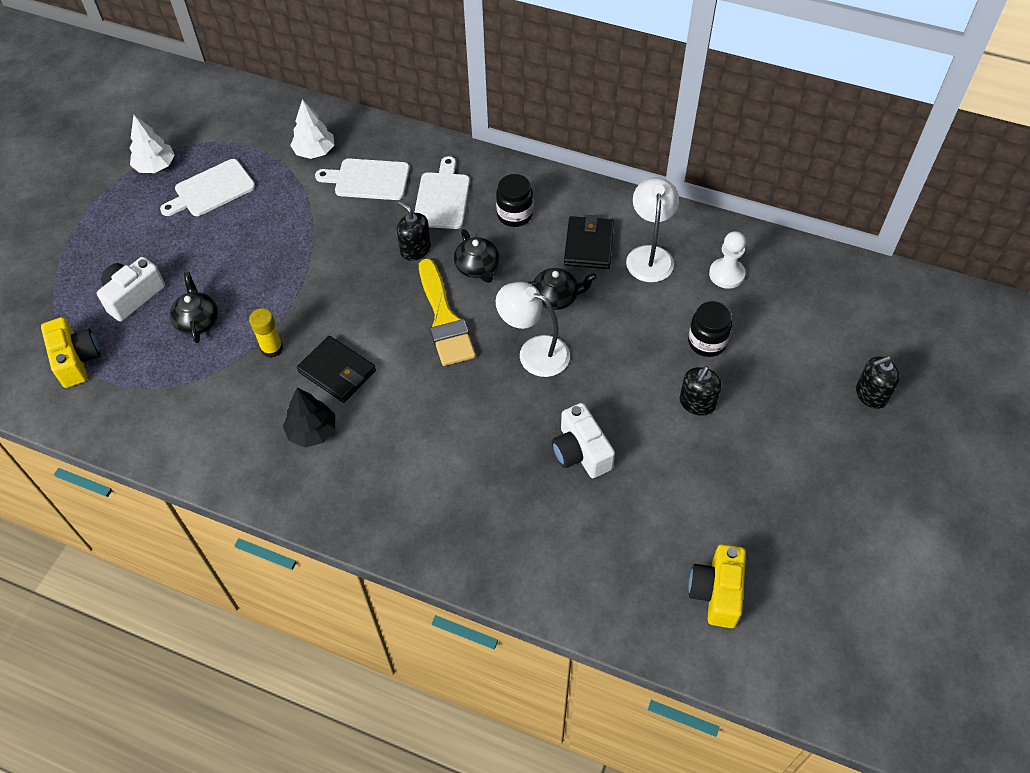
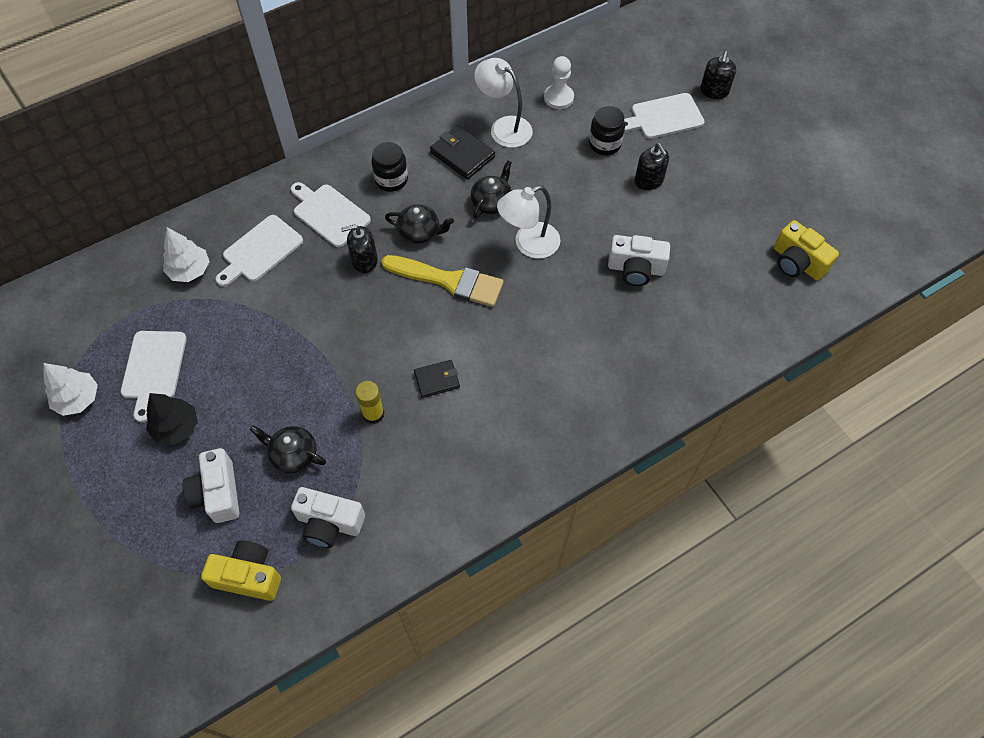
camera: 55 degrees left, 5 degrees up
black tree [283,388,335,447] -> black tree moved to [146,393,198,445]
black wallet [297,336,376,403] -> black wallet [414,360,460,398], size x0.66
none -> white camera [291,487,365,548]
none -> white cutting board [624,93,705,139]

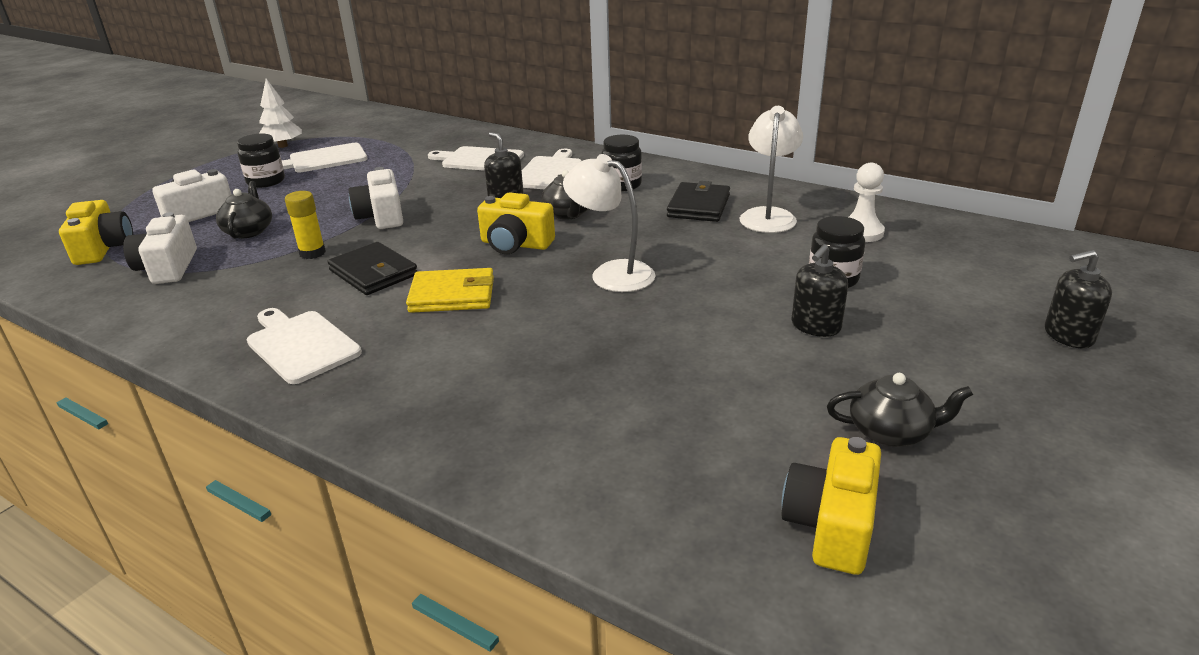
camera: 65 degrees right, 30 degrees down
black tree [146,393,198,445] -> black jar [237,134,285,188]
white tree [163,228,210,282] -> none
yellow brush [381,255,504,307] -> yellow camera [477,192,555,254]
black wallet [414,360,460,398] -> black wallet [327,242,417,295], size x1.52
black teapot [471,161,512,218] -> black teapot moved to [827,373,973,447]
white camera [608,235,670,286] -> white camera moved to [349,167,403,229]
white cutting board [624,93,705,139] -> white cutting board moved to [247,308,362,384]
none -> yellow wallet [406,268,494,313]

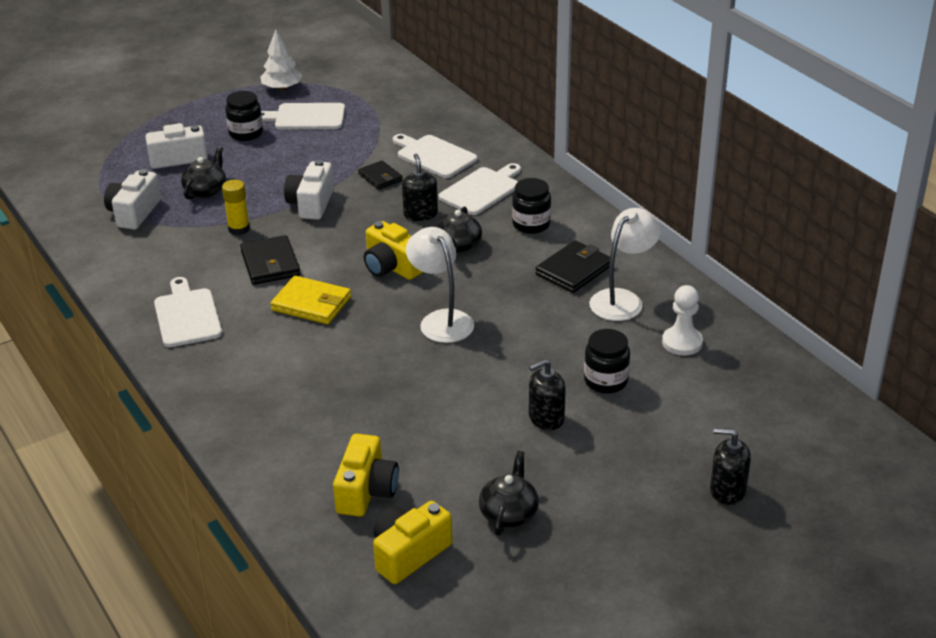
camera: 25 degrees right, 5 degrees up
yellow camera [59,200,133,265] -> yellow camera moved to [333,434,399,517]
black teapot [827,373,973,447] -> black teapot turned 105 degrees counterclockwise [479,451,539,535]
none -> black wallet [358,160,403,190]

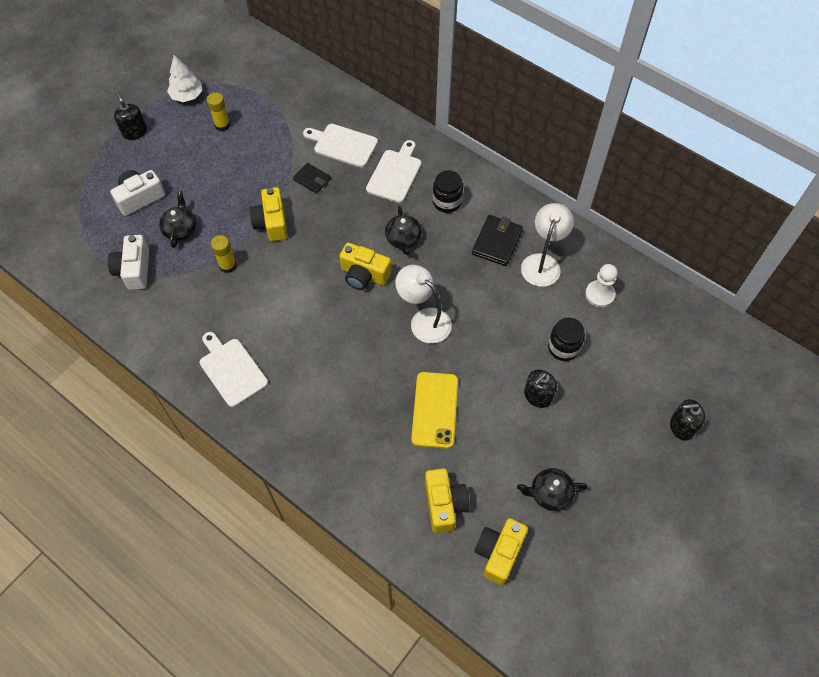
camera: 20 degrees left, 25 degrees up
black jar [225,91,263,141] -> none
black wallet [240,235,301,285] -> none
white cutting board [261,103,345,129] -> yellow glue stick [207,92,230,131]
yellow wallet [271,276,351,324] -> none
white camera [284,160,334,220] -> yellow camera [249,187,288,241]
black soap dispenser [402,154,438,221] -> black soap dispenser moved to [114,92,147,140]
black teapot [479,451,539,535] -> black teapot turned 90 degrees counterclockwise [517,468,587,511]
none -> yellow phone [411,372,458,449]

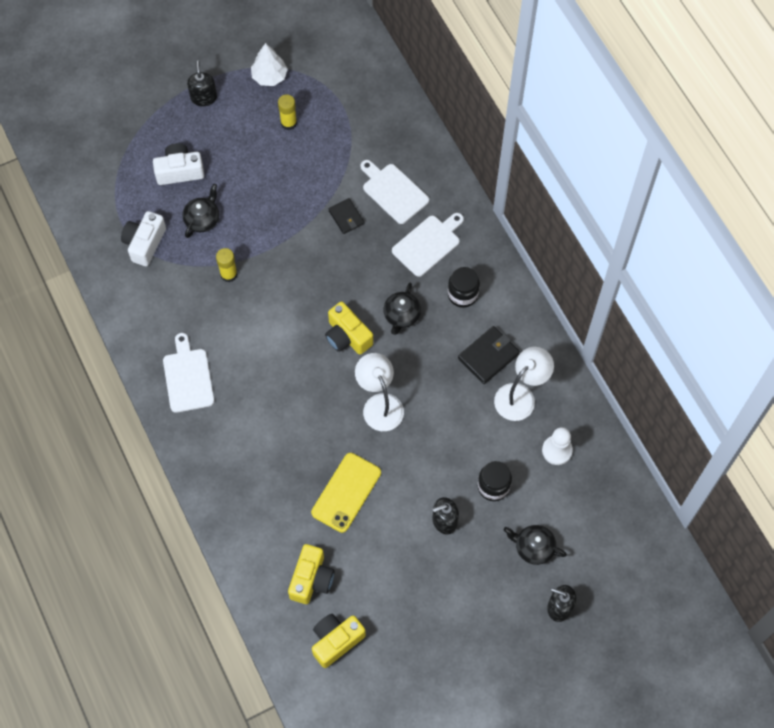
camera: 25 degrees right, 5 degrees up
yellow camera [249,187,288,241] -> none
black teapot [517,468,587,511] -> black teapot moved to [504,525,567,565]

